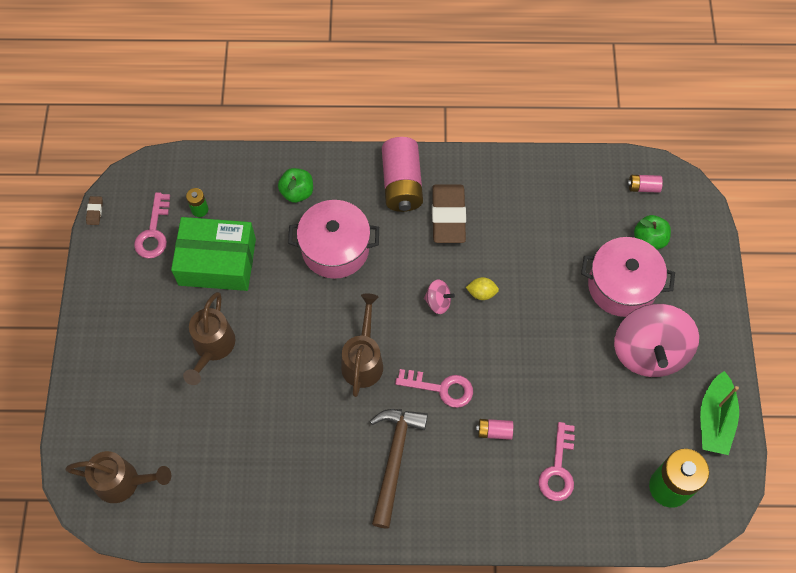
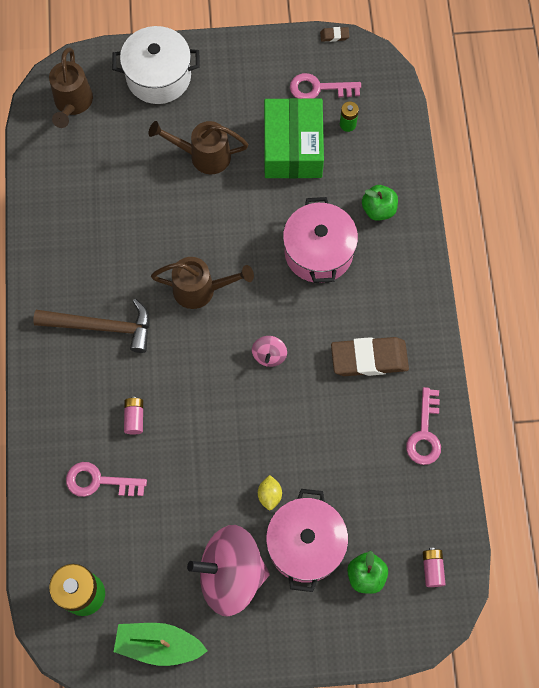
camera: 85 degrees right, 5 degrees up
pink battery [382,137,423,212] -> none
pink key [395,369,473,408] -> pink key moved to [406,387,441,465]
yellow lemon [466,277,499,300] -> yellow lemon moved to [258,475,282,510]
none -> white pot [112,26,200,104]

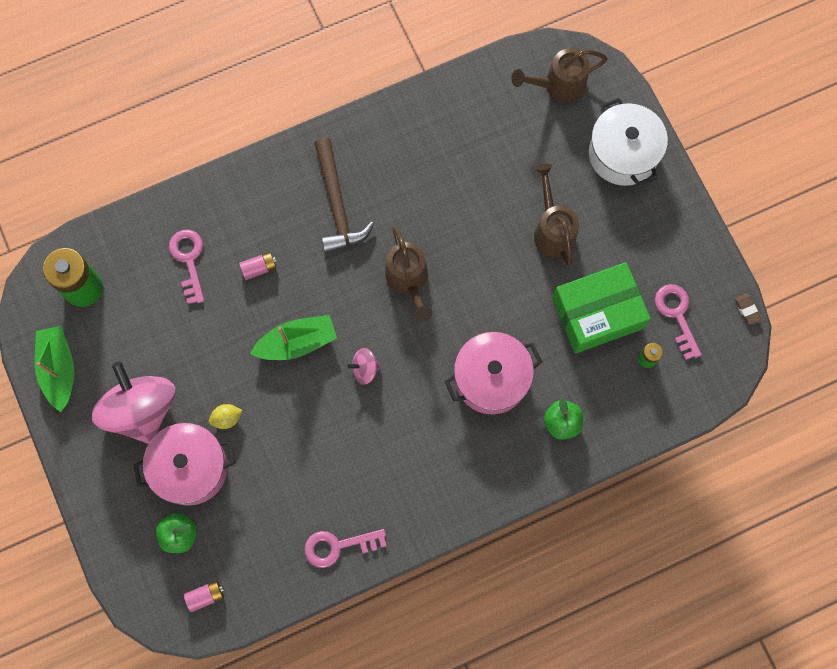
camera: 70 degrees right, 5 degrees up
brown eraser [331,337,409,376] -> none
none -> green boat [250,315,337,360]

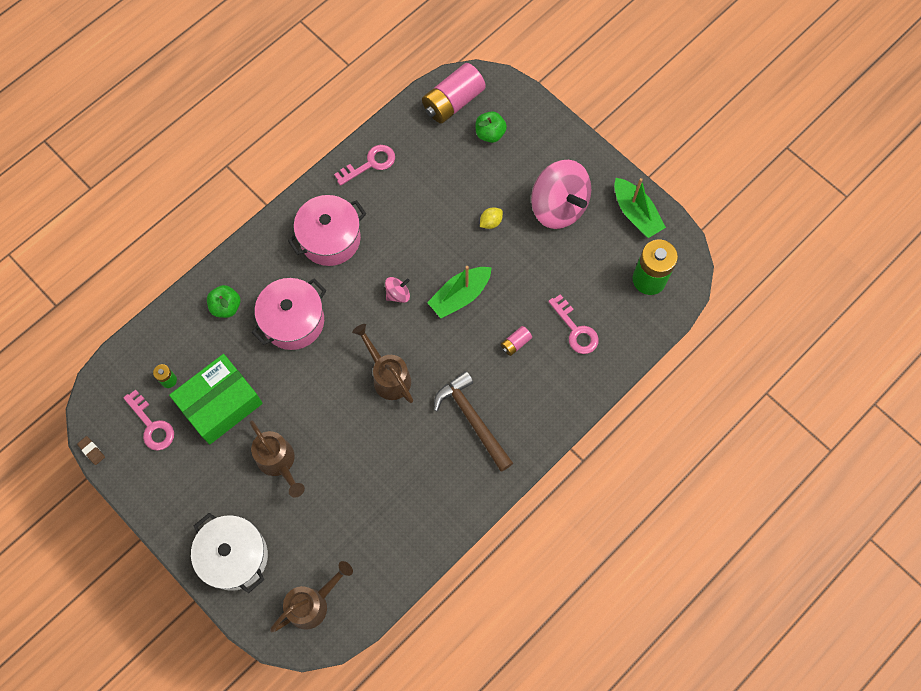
camera: 160 degrees right, 5 degrees down
pink pot [133,423,236,506] -> pink pot moved to [288,195,366,266]
pink battery [184,580,224,612] -> pink battery [422,63,486,123], size x2.17

